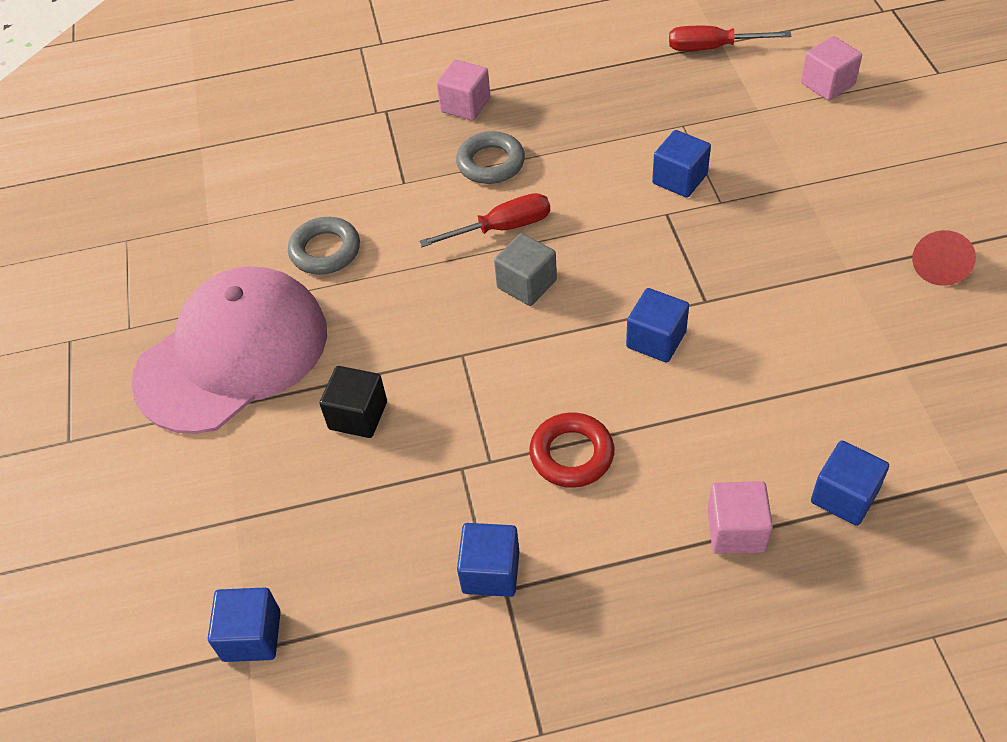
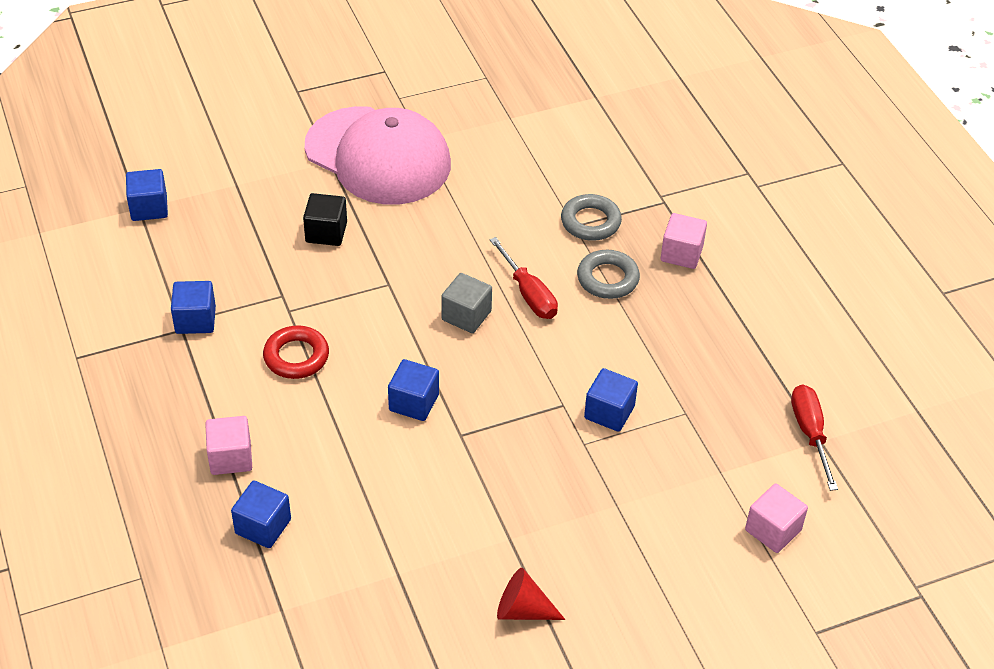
camera: 75 degrees right, 5 degrees down
grey ring [288,217,360,275] -> grey ring moved to [561,194,622,241]

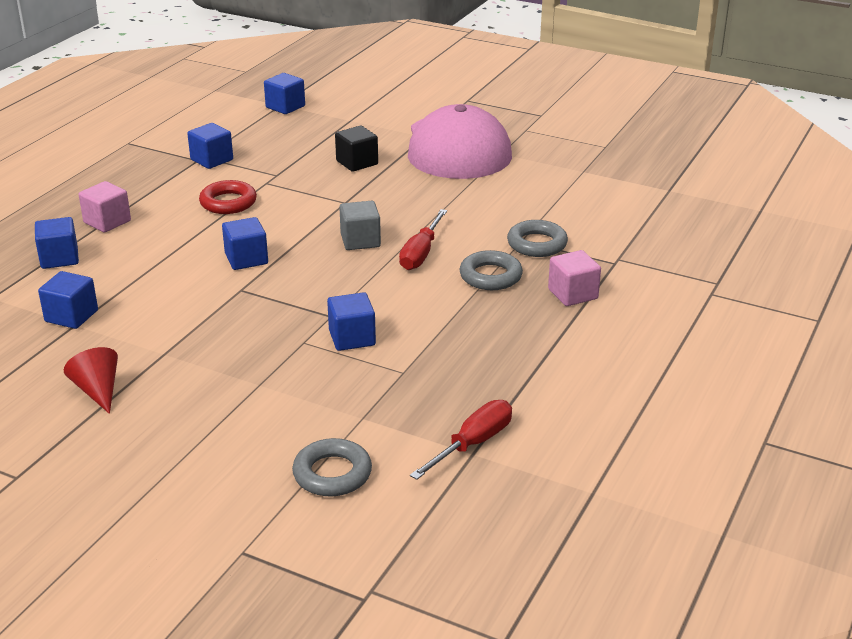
camera: 50 degrees right, 15 degrees down
pink cube [745,484,808,553] -> grey ring [292,438,372,496]
none -> blue cube [38,271,98,329]

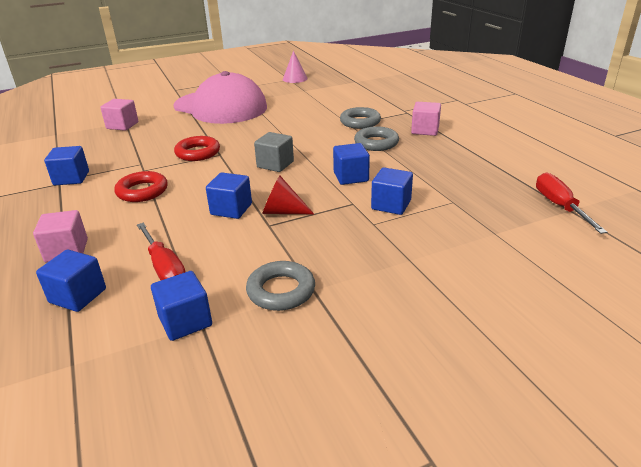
camera: 50 degrees left, 0 degrees up
red cone [64,347,118,414] -> red cone moved to [262,176,314,214]
blue cube [264,73,305,114] -> blue cube moved to [333,143,370,185]
grey ring [292,438,372,496] -> grey ring moved to [246,261,315,311]
black cube [335,126,378,172] -> none
red screwdriver [399,209,447,270] -> red screwdriver moved to [137,223,186,280]
none -> pink cube [100,99,138,131]
none -> red ring [174,136,220,161]
none -> pink cone [283,51,308,83]

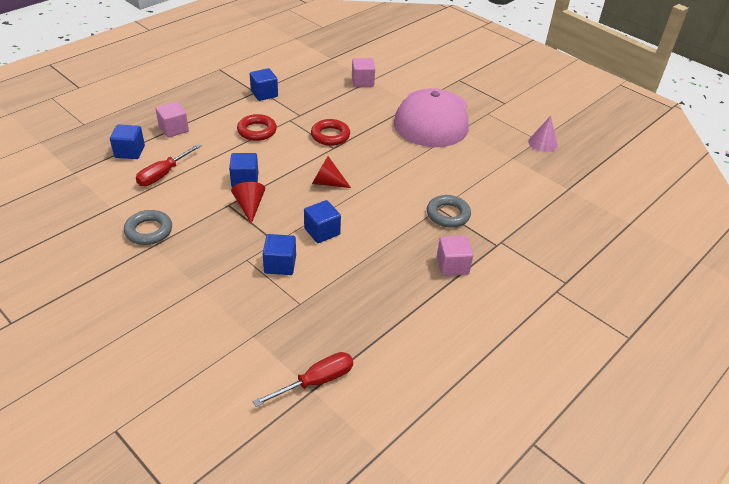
camera: 65 degrees right, 10 degrees up
blue cube [151,271,212,341] -> none
grey cube [254,132,294,172] -> red cone [312,156,351,188]
grey ring [354,126,399,151] -> none

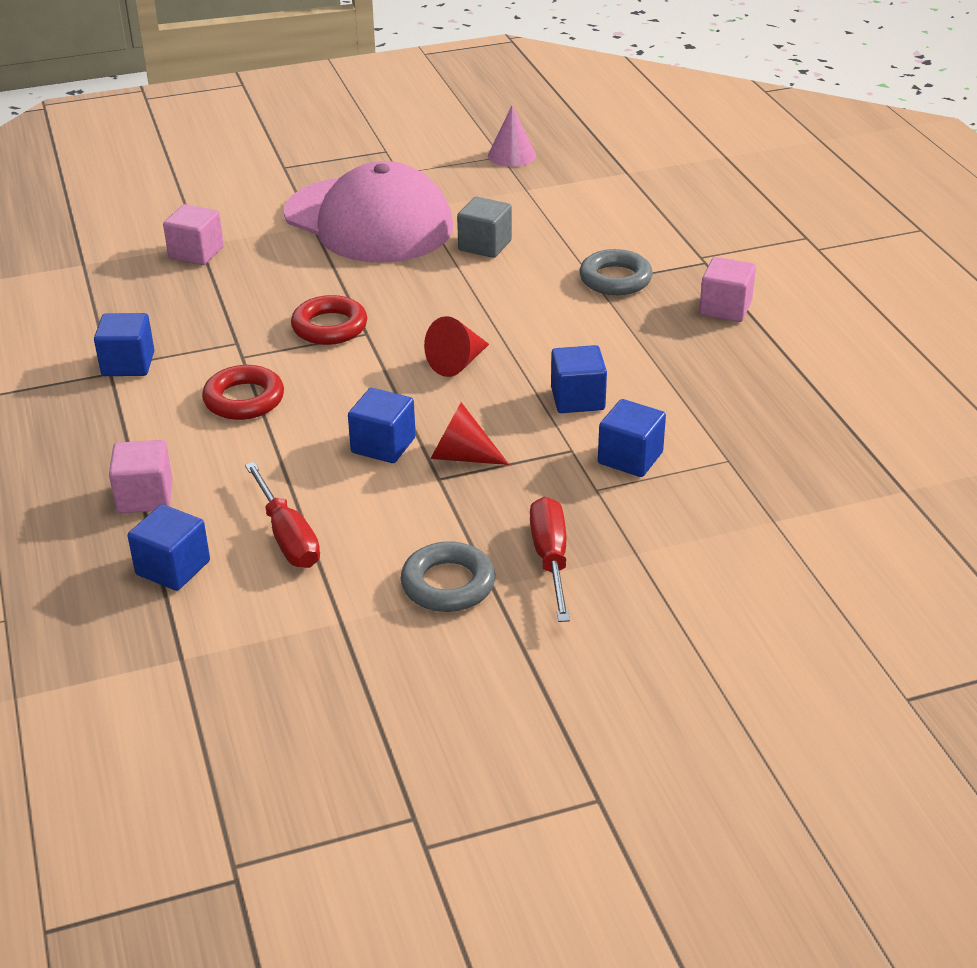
camera: 60 degrees left, 5 degrees down
red screwdriver [253,352,353,407] -> red screwdriver moved to [530,497,570,622]
none -> grey cube [457,197,512,258]

